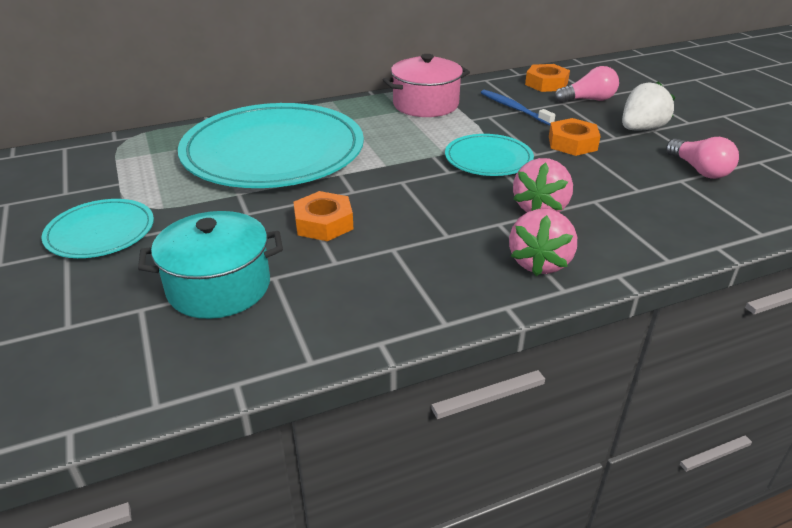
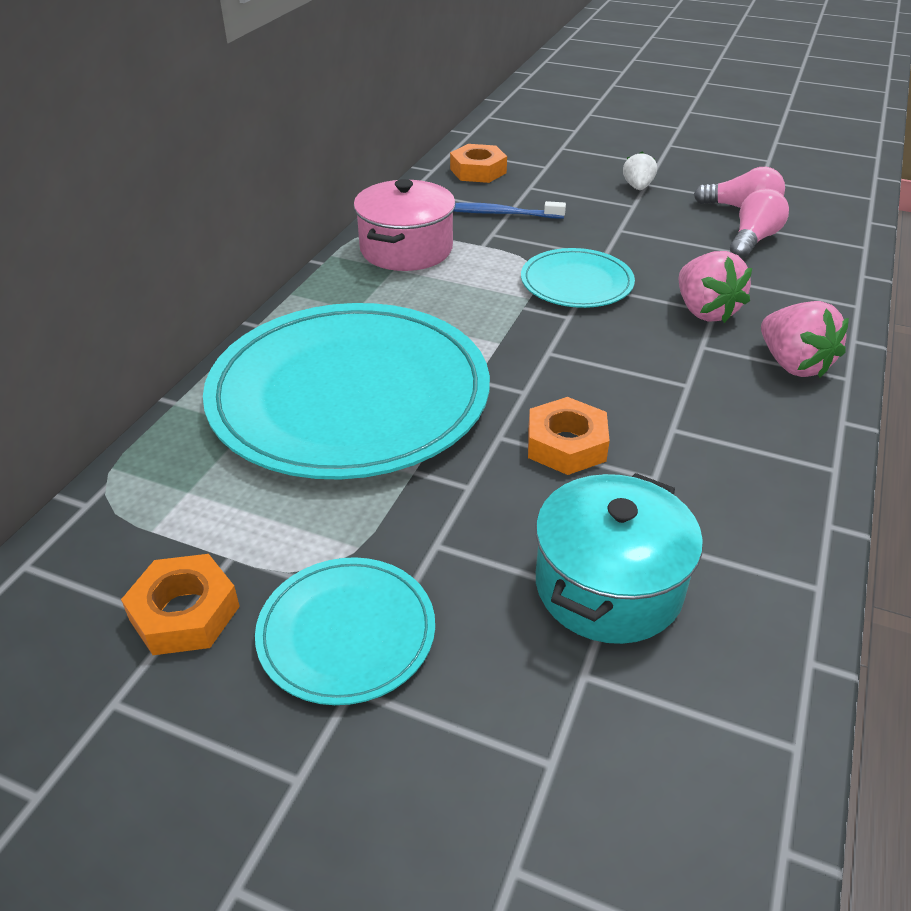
camera: 45 degrees left, 5 degrees up
orange nut [549,118,601,156] -> orange nut moved to [121,554,240,655]
pink light bulb [555,66,619,103] -> pink light bulb moved to [730,188,789,258]
white strawberry [622,81,675,131] -> white strawberry [623,151,657,190], size x0.61

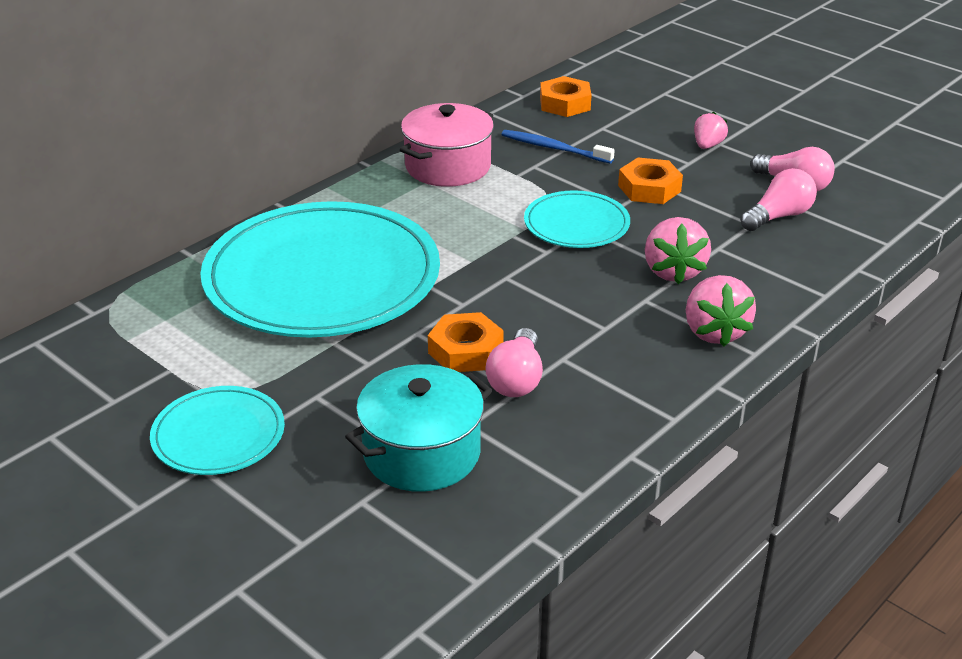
camera: 20 degrees right, 5 degrees down
orange nut [121,554,240,655] -> orange nut moved to [618,158,683,204]
white strawberry [623,151,657,190] -> pink strawberry [694,112,728,149]
none -> pink light bulb [485,328,543,397]

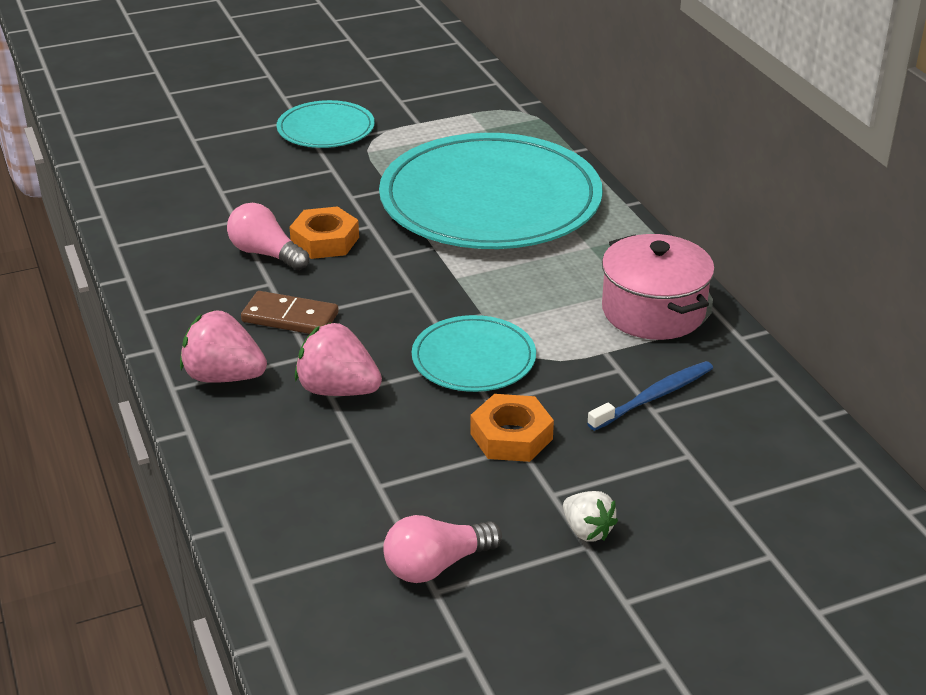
camera: 115 degrees right, 0 degrees up
turquoise pot [345,364,493,492] -> none
orange nut [540,76,591,117] -> none
pink strawberry [694,112,728,149] -> white strawberry [563,491,618,541]
pink light bulb [740,168,817,231] -> none
none -> brown domino [241,291,339,334]

